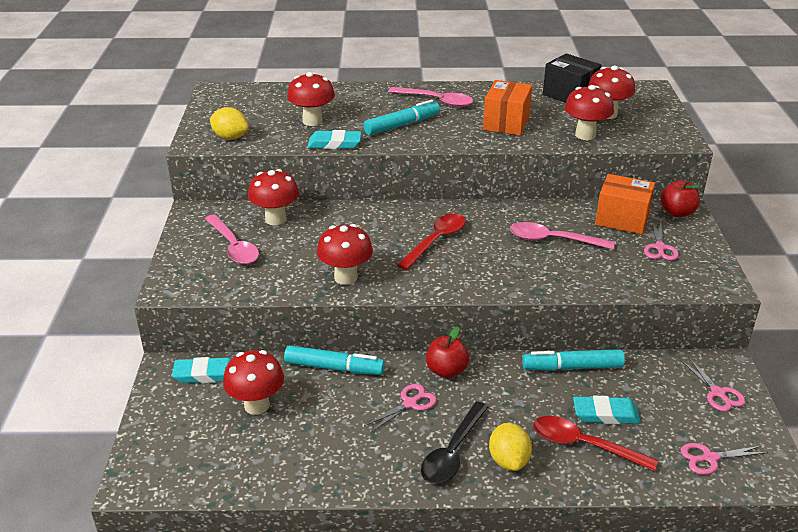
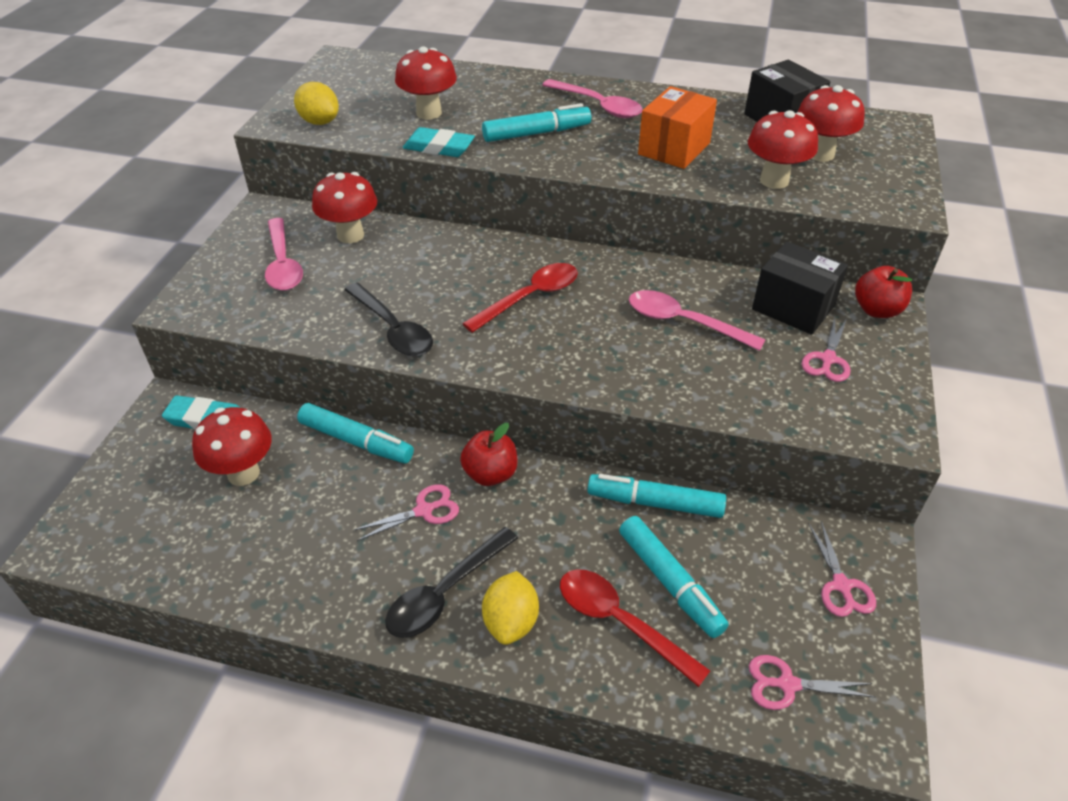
camera: 15 degrees right, 10 degrees up
red mushroom [317,224,373,285] -> black spoon [344,283,433,356]
turquoise eraser [573,396,641,424] -> turquoise marker [619,516,729,638]
orange box [595,174,655,234] -> black box [752,241,848,335]

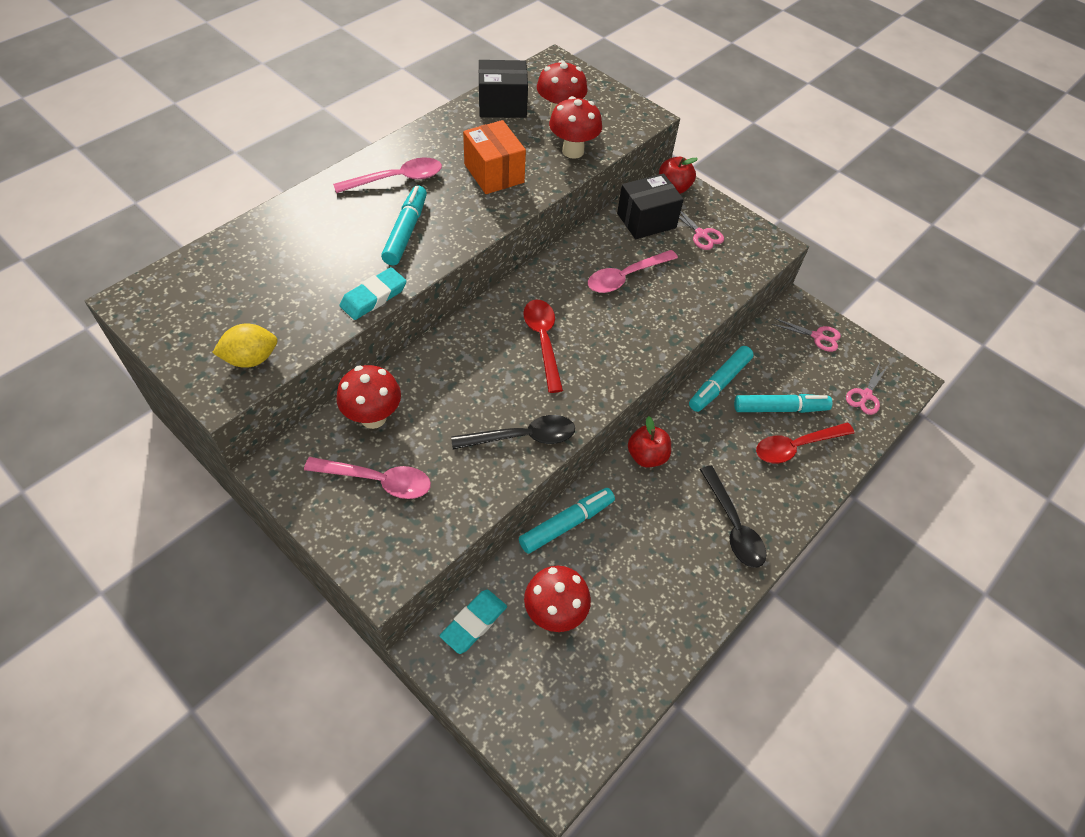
camera: 65 degrees left, 10 degrees up
pink scissors [353,484,459,541] -> none
red mushroom [395,46,457,120] -> none
yellow lemon [482,571,539,645] -> none

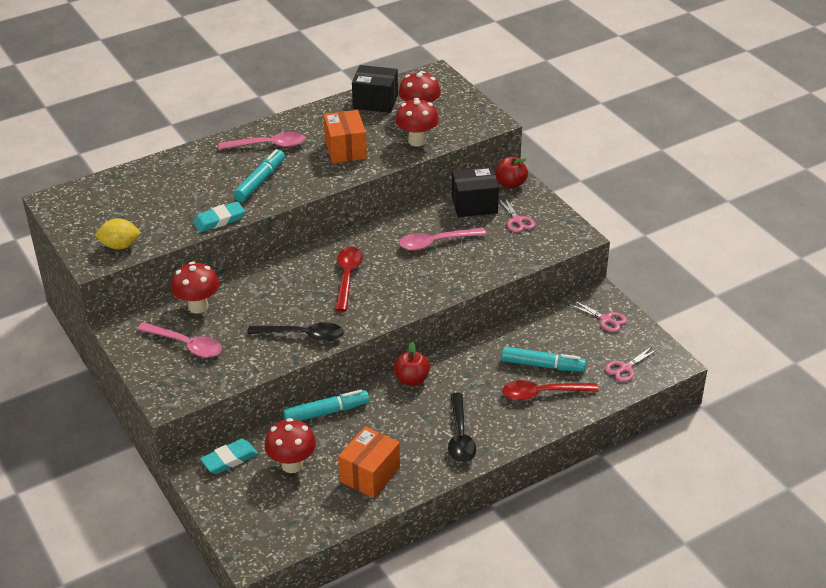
camera: 20 degrees right, 15 degrees down
turquoise marker [689,346,754,412] -> none
none -> orange box [338,426,400,498]

